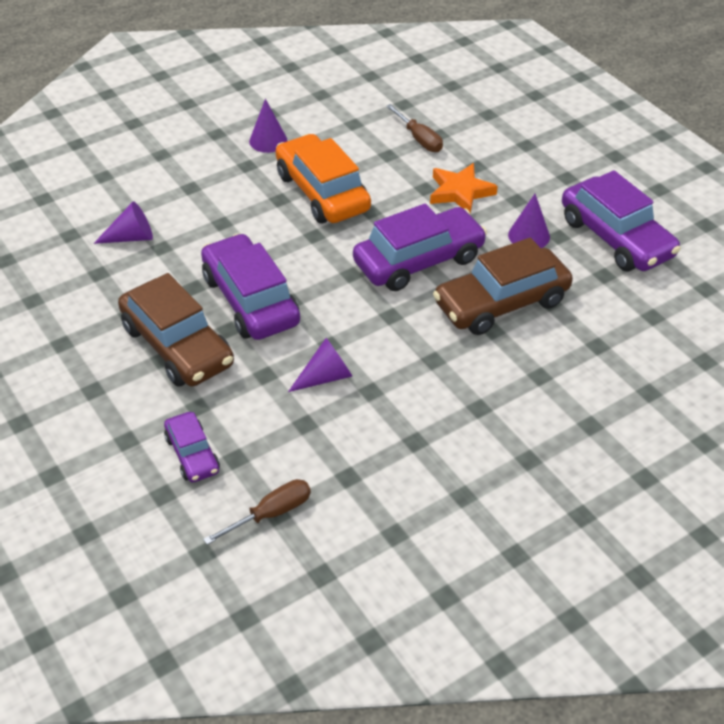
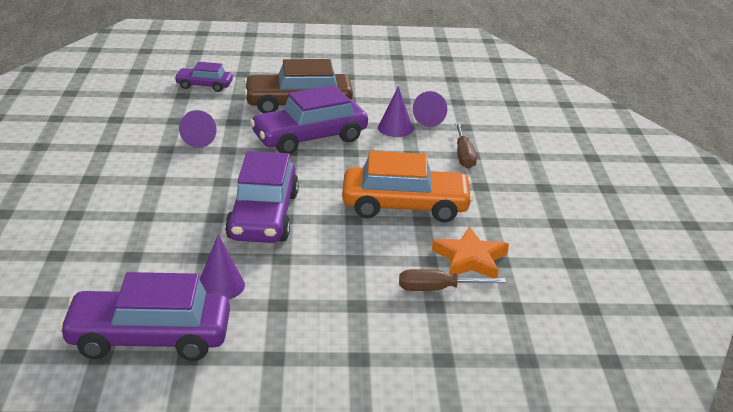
camera: 120 degrees right, 15 degrees down
purple car [201,233,300,340] -> purple car turned 150 degrees clockwise [250,85,368,154]
brown screwdriver [203,479,311,545] -> brown screwdriver moved to [455,123,477,169]
purple cone [249,99,288,153] -> purple cone moved to [378,86,413,137]
orange star [430,163,498,214] -> orange star moved to [432,227,509,278]
brown car [433,238,573,335] -> none

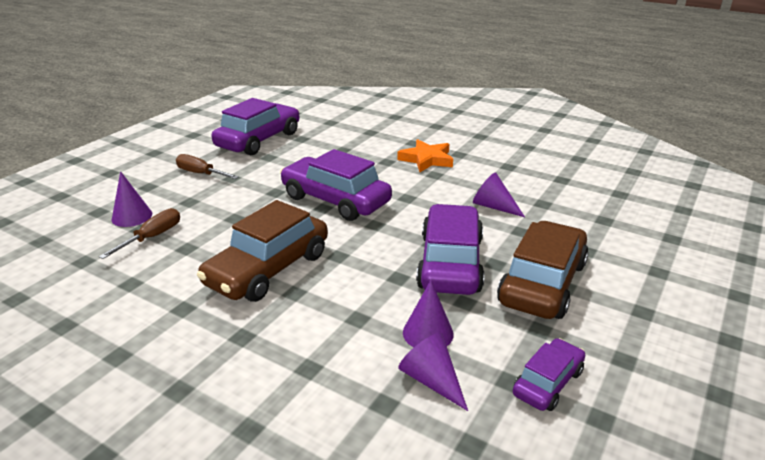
camera: 125 degrees right, 0 degrees up
purple car [174,62,233,92] -> purple car moved to [513,338,585,411]
purple cone [199,235,245,300] -> purple cone moved to [111,171,152,227]
orange car [342,151,474,223] -> brown car [197,200,328,302]
orange star [432,227,509,278] -> orange star moved to [397,139,453,172]
brown screwdriver [455,123,477,169] -> brown screwdriver moved to [176,154,239,179]

